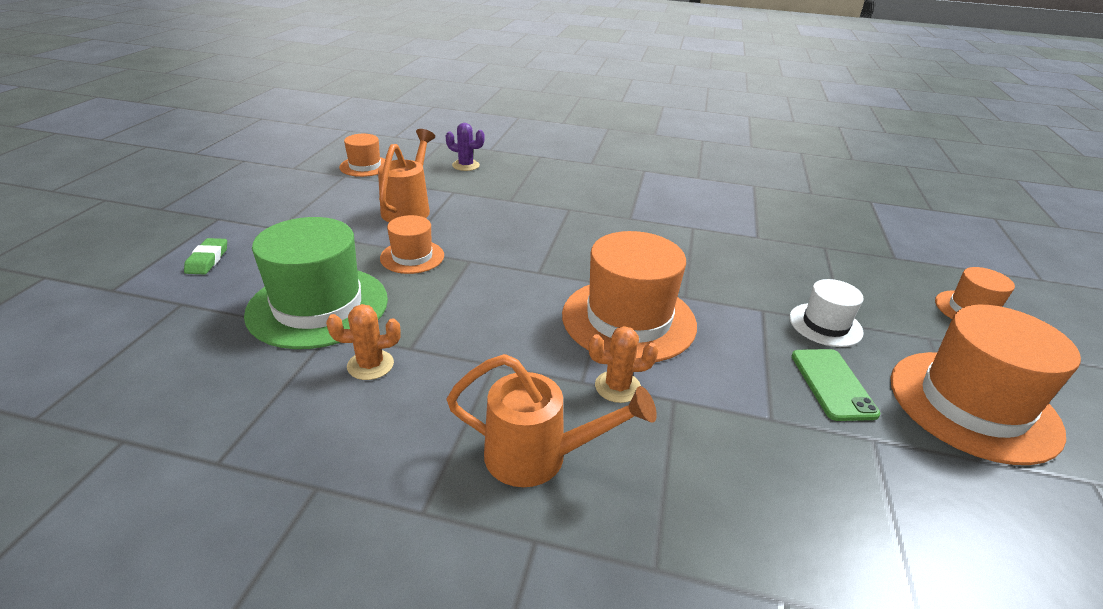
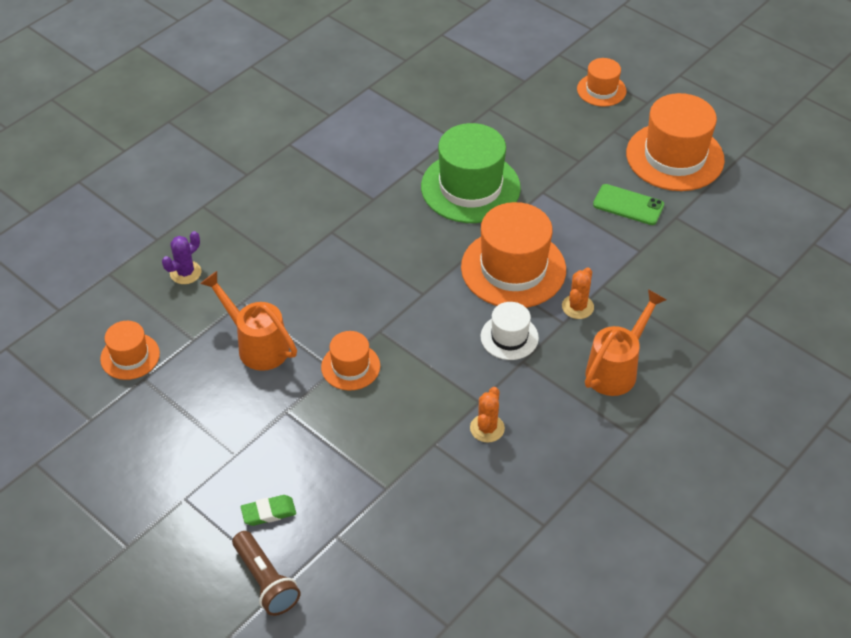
camera: 60 degrees left, 15 degrees up
green eraser [184,238,227,275] -> green eraser turned 45 degrees counterclockwise [241,495,296,526]
green hat [244,217,388,349] -> green hat moved to [421,123,521,223]
white hat [789,279,864,347] -> white hat moved to [481,302,539,360]
none -> brown flashlight [232,531,301,616]

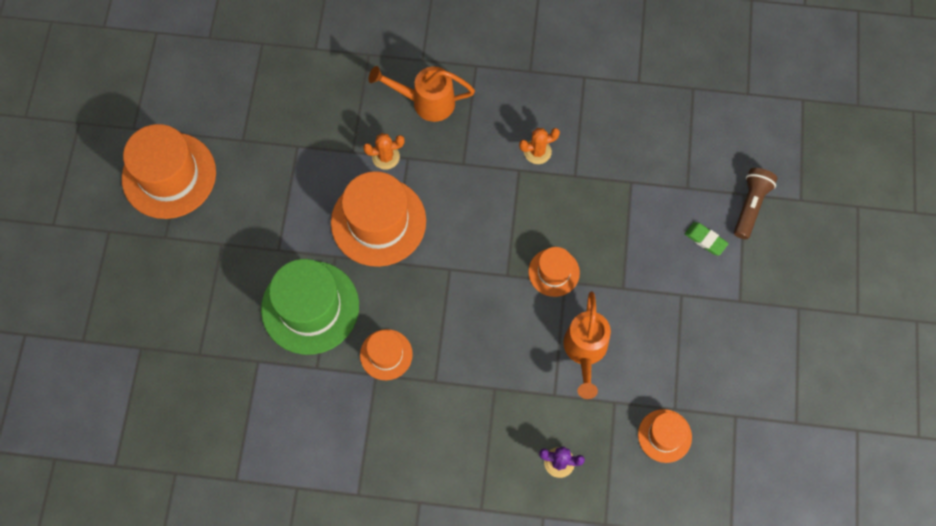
camera: 125 degrees left, 20 degrees up
white hat [481,302,539,360] -> none
orange hat [577,58,626,107] -> orange hat moved to [360,329,413,380]
green phone [593,184,664,225] -> none

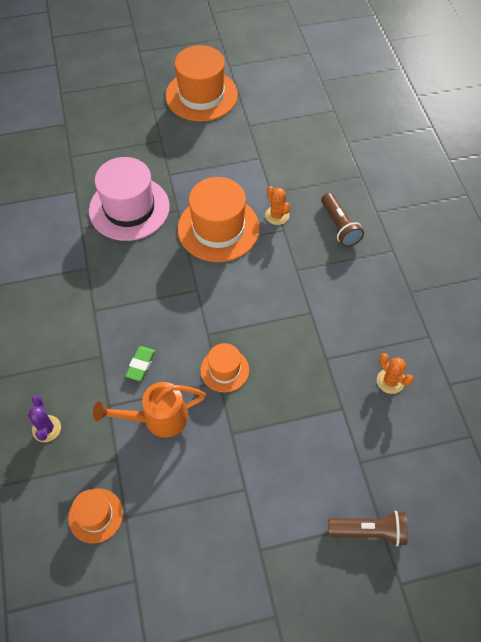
camera: 70 degrees right, 10 degrees down
green hat [261,259,359,355] -> pink hat [89,157,170,241]
orange hat [360,329,413,380] -> none
orange watering can [368,66,475,122] -> brown flashlight [321,193,364,247]
orange cactus [519,128,560,164] -> orange cactus moved to [377,353,414,394]
green eraser [685,222,729,255] -> green eraser moved to [125,346,155,381]

